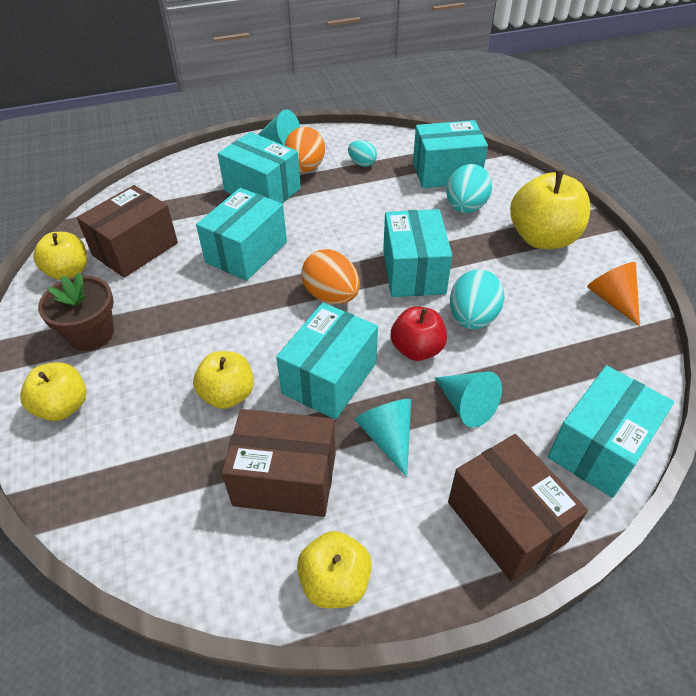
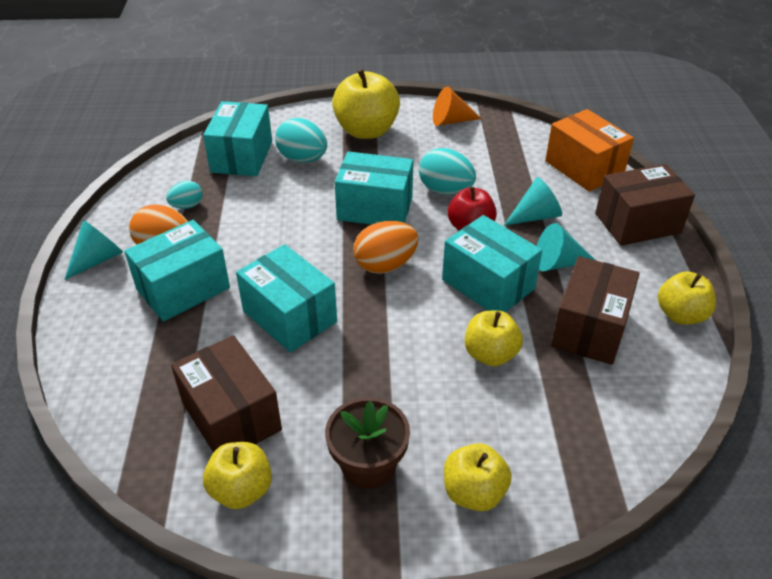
camera: 75 degrees left, 5 degrees down
turquoise box [548,365,674,498] -> orange box [545,109,634,192]

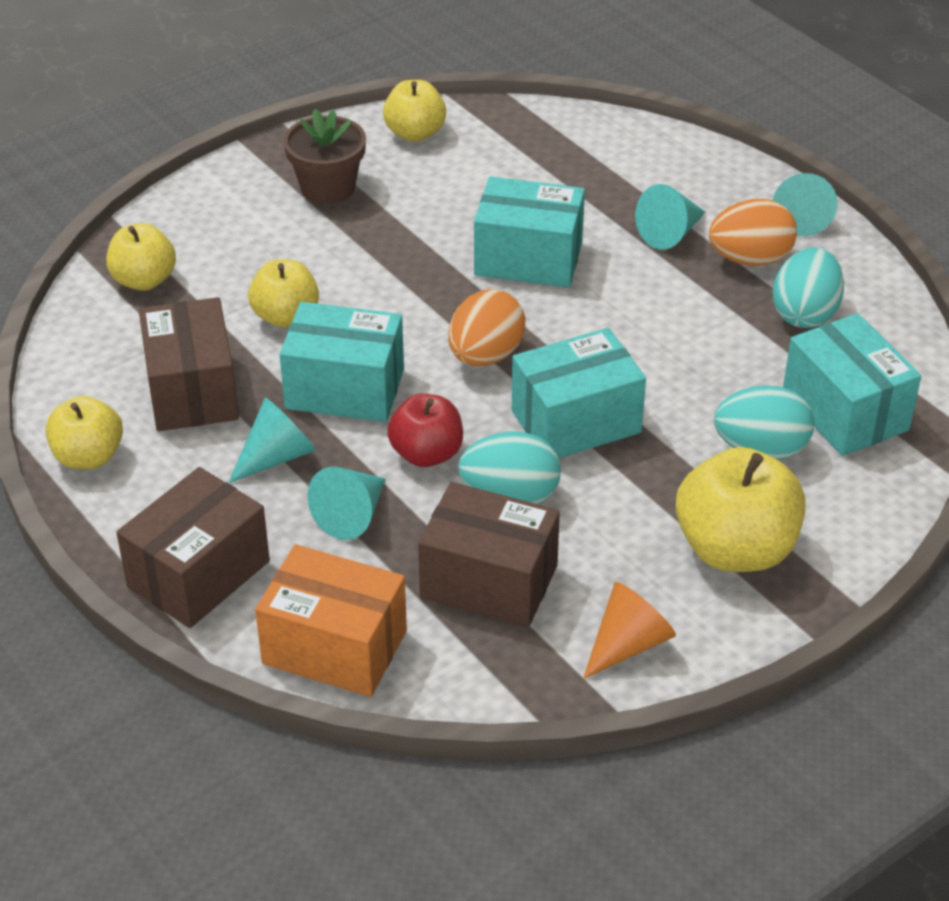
camera: 145 degrees right, 0 degrees up
turquoise box [124,220,230,321] -> turquoise cone [635,184,706,250]
turquoise egg [166,181,203,209] -> turquoise egg [773,247,844,328], size x1.69
brown box [171,335,282,453] -> brown box moved to [418,482,560,628]
yellow apple [444,443,512,511] -> yellow apple moved to [106,223,176,291]

